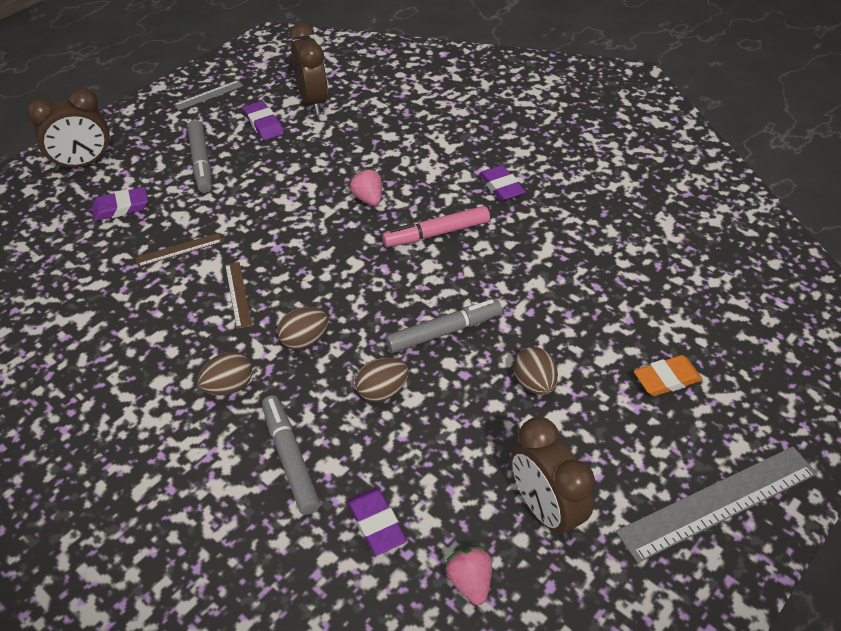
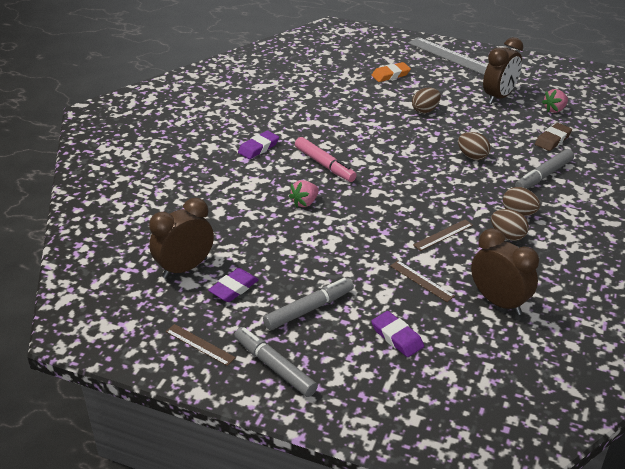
camera: 110 degrees left, 10 degrees down
brown clock [26,88,110,171] -> brown clock moved to [471,228,539,315]
grey ruler [174,80,244,110] -> brown ruler [166,324,236,366]
brown egg [277,307,328,350] -> brown egg moved to [491,209,529,241]
purple eraser [347,488,407,555] -> brown eraser [535,123,572,151]
grey marker [385,299,502,353] -> grey marker moved to [234,327,318,397]
orange eraser [634,355,703,396] -> orange eraser turned 75 degrees counterclockwise [372,62,411,82]

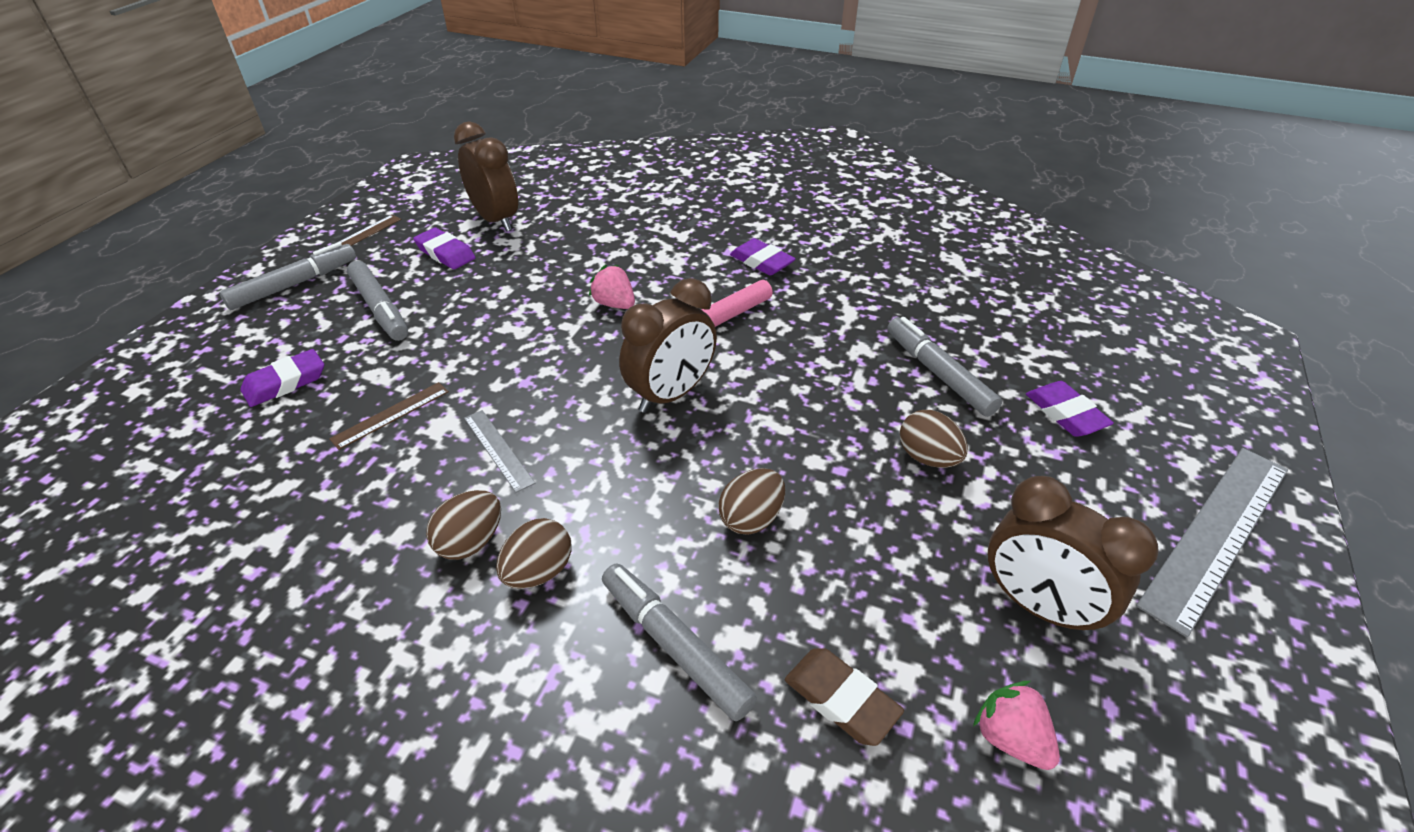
camera: 90 degrees right, 5 degrees up
orange eraser [372,62,411,82] -> purple eraser [1026,381,1114,437]
brown ruler [413,219,473,251] -> grey ruler [464,410,535,493]
brown clock [471,228,539,315] -> brown clock moved to [619,278,717,413]
none -> grey marker [887,317,1002,417]

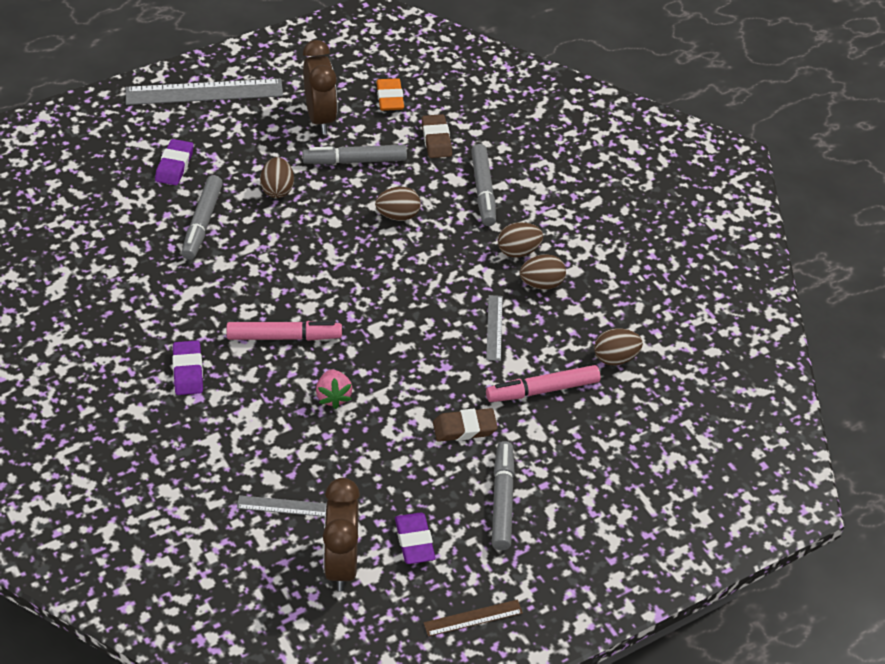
camera: 145 degrees left, 5 degrees up
grey marker [220,242,356,310] -> grey marker moved to [303,145,407,165]
purple eraser [240,349,324,407] -> none
brown ruler [329,382,449,450] -> pink marker [486,365,601,402]
brown clock [619,278,717,413] -> none
pink strawberry [973,681,1060,770] -> orange eraser [376,78,404,111]
none -> grey ruler [237,495,326,517]
none -> brown eraser [433,408,498,442]
none -> brown egg [594,328,643,365]

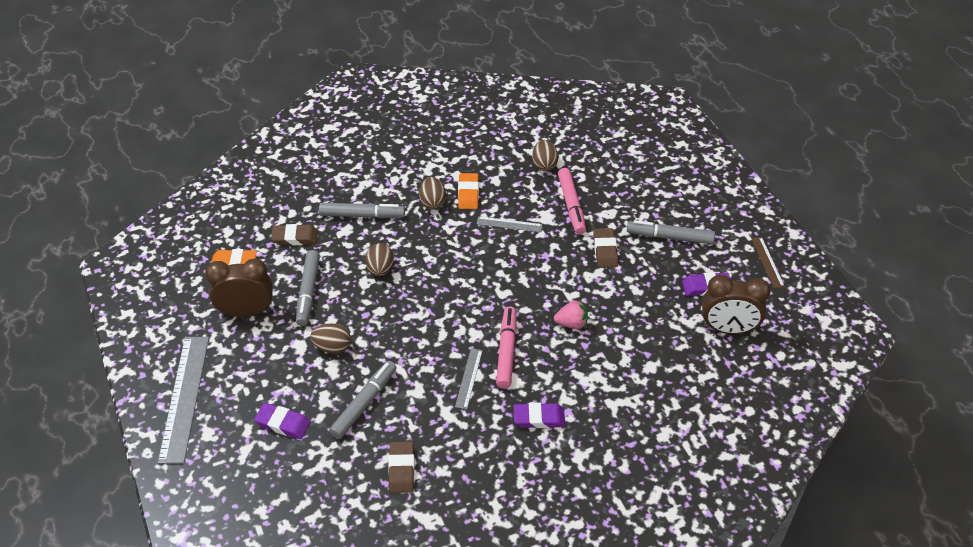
camera: 80 degrees left, 0 degrees up
grey marker [182,175,223,260] -> grey marker turned 75 degrees counterclockwise [329,361,397,439]
grey ruler [237,495,326,517] -> grey ruler moved to [455,348,483,409]
brown egg [520,254,566,290] -> orange eraser [458,173,479,209]
none -> brown eraser [388,441,415,493]

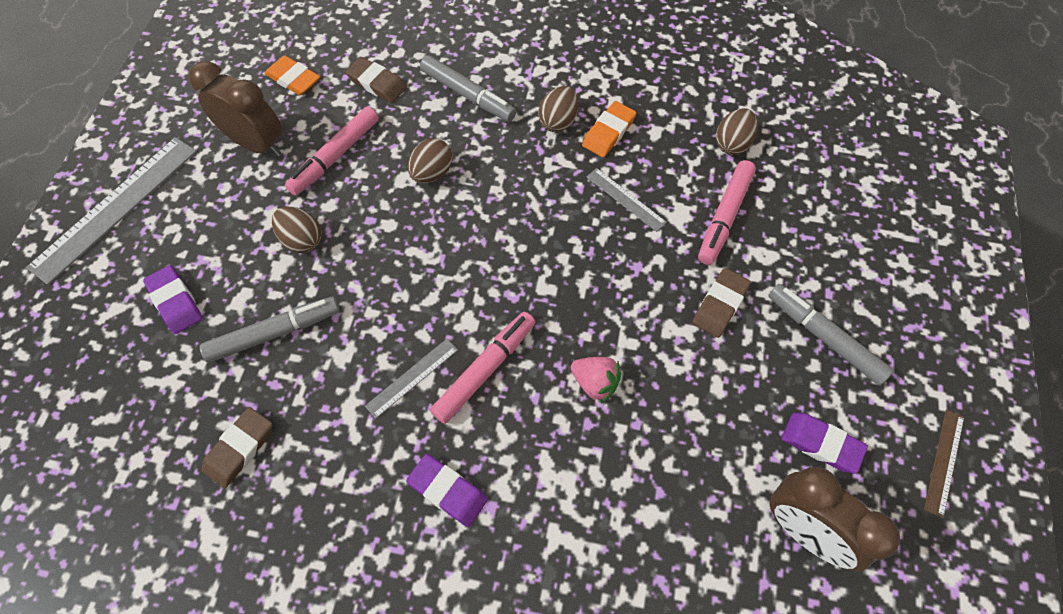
camera: 35 degrees right, 15 degrees up
grey marker [296,250,320,326] -> pink marker [285,107,379,196]

